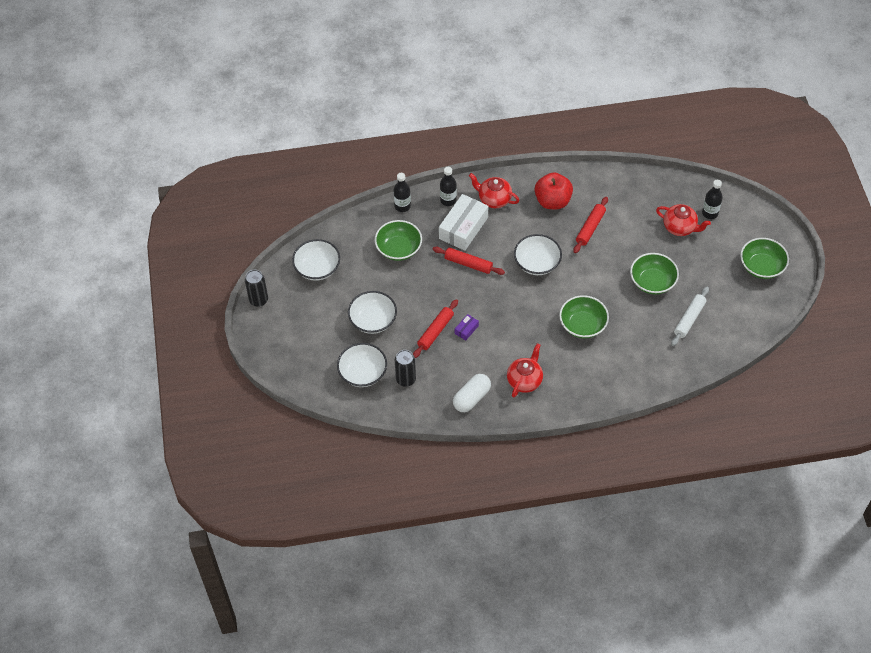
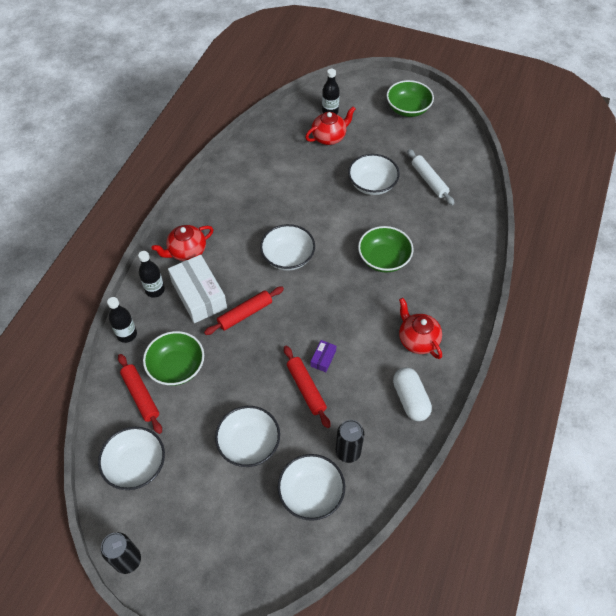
camera: 60 degrees left, 0 degrees up
purple box [455,314,479,341] -> purple box turned 45 degrees clockwise [311,340,336,372]
red apple [535,172,573,209] -> none
red rolling pin [574,197,608,253] -> red rolling pin moved to [118,354,162,434]
green bowl [630,253,679,295] -> white bowl [348,154,400,195]

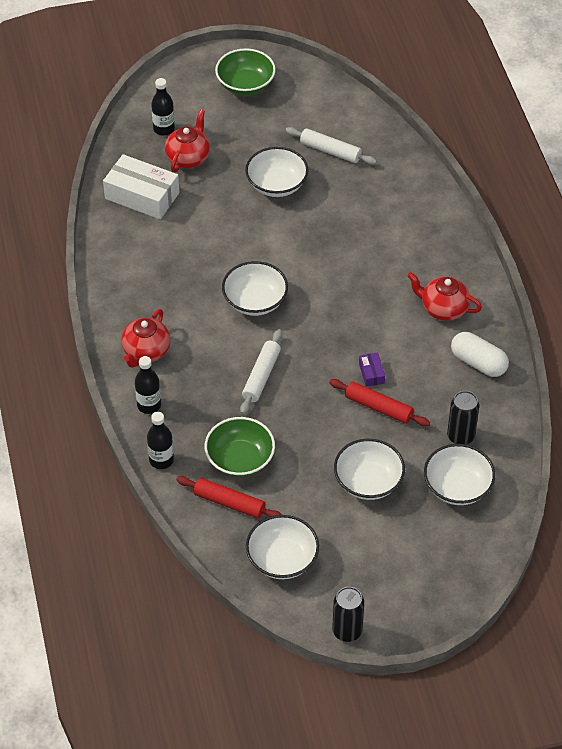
camera: 35 degrees left, 5 degrees down
white box [168,255,227,323] -> white box moved to [103,154,179,219]
red rolling pin [204,286,284,335] -> white rolling pin [240,329,282,415]
green bowl [358,226,414,273] -> none

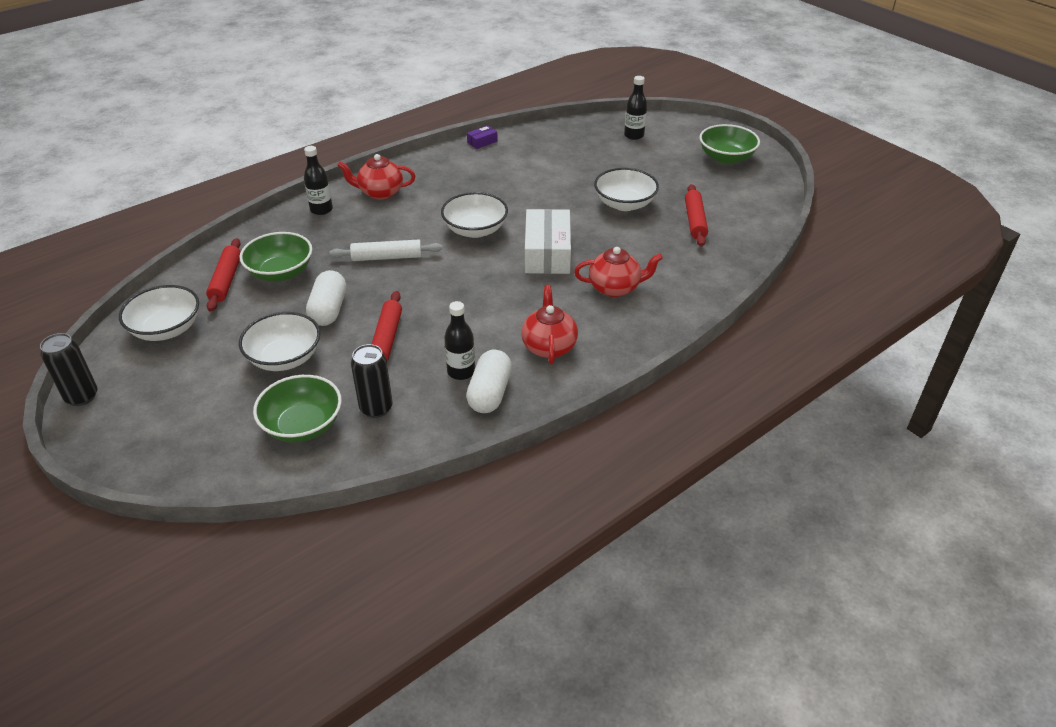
camera: 65 degrees right, 10 degrees down
white box [103,154,179,219] -> white box moved to [525,209,571,274]
black bottle [147,412,174,469] -> black bottle moved to [444,301,475,380]
red teapot [165,109,210,172] -> red teapot moved to [574,247,663,297]
white rolling pin [286,127,377,165] -> red rolling pin [685,184,708,246]
purple box [359,352,385,387] -> purple box moved to [467,125,498,149]
white bowl [424,444,495,505] -> green bowl [253,375,342,442]
none -> white capsule [306,270,346,326]

